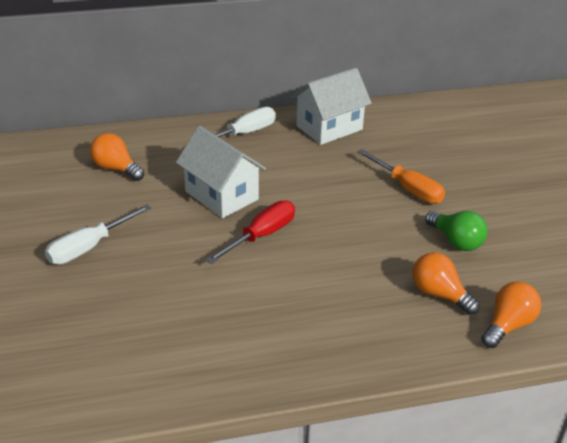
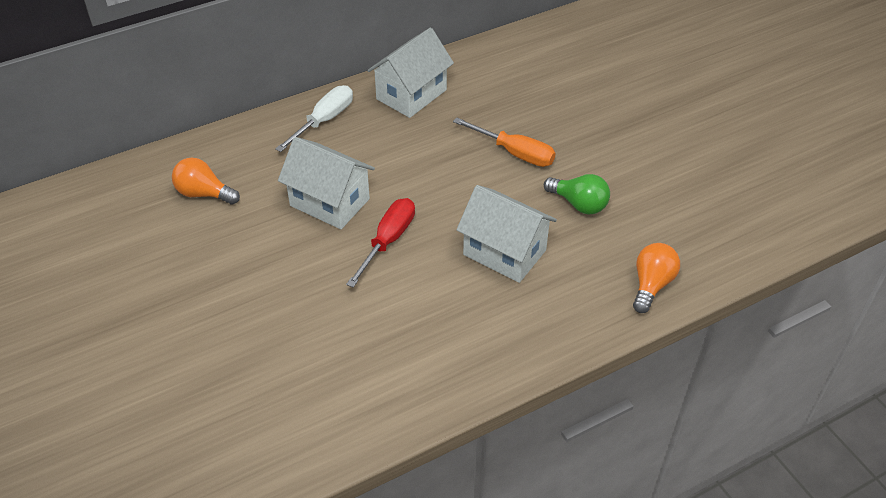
camera: 15 degrees left, 10 degrees up
white screwdriver [45,204,151,264] -> none
orange light bulb [412,252,480,315] -> none
none -> white house [456,185,557,283]

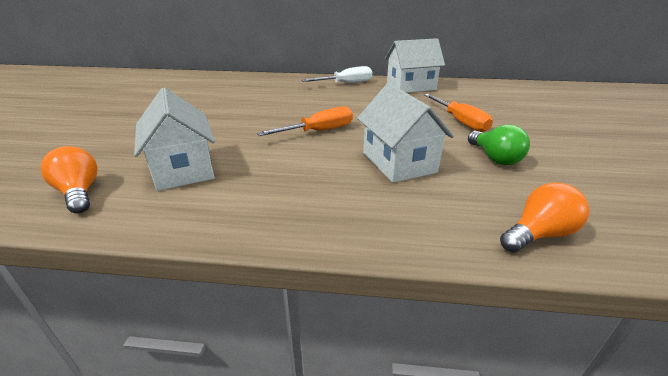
camera: 35 degrees right, 15 degrees down
orange light bulb [172,158,240,205] -> orange light bulb moved to [41,146,98,213]
white house [278,137,375,229] -> white house moved to [134,87,215,191]
red screwdriver [346,198,415,287] -> orange screwdriver [257,106,353,136]

